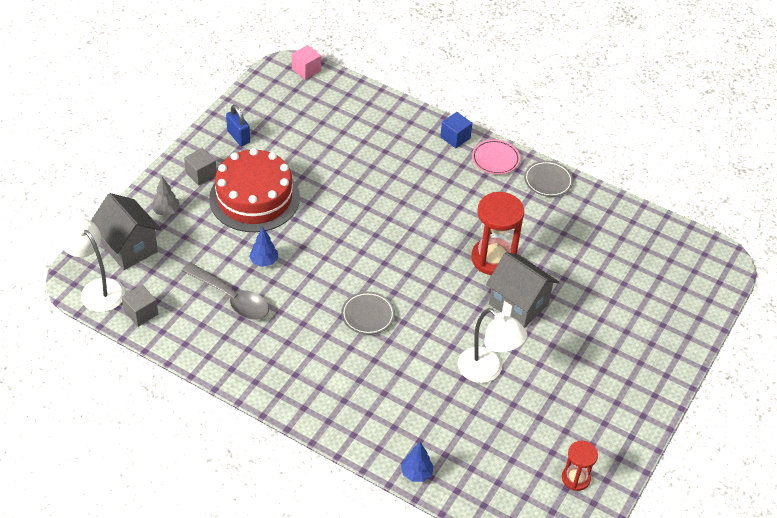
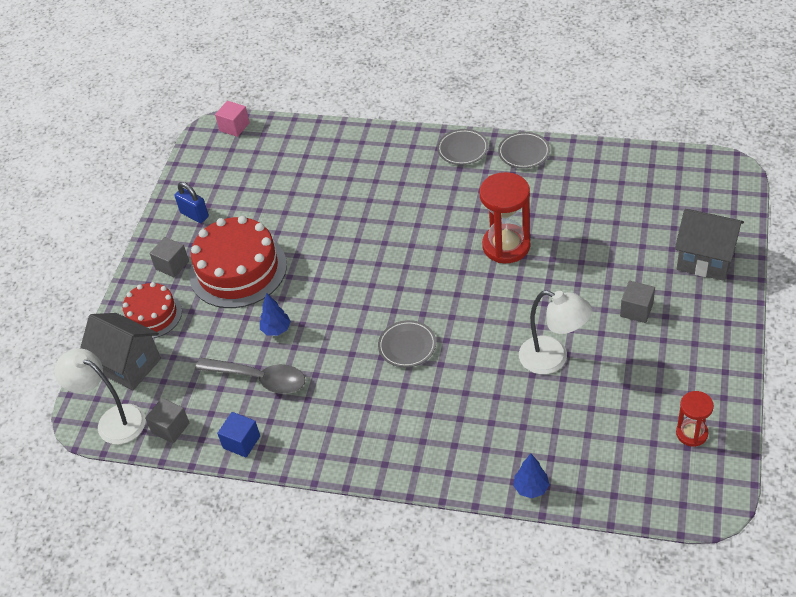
camera: 10 degrees left, 0 degrees up
grey tree [152,177,180,216] -> red cake [123,282,182,338]
blue cube [440,112,472,148] -> blue cube moved to [217,412,260,457]
pink plate [472,139,520,175] -> grey plate [437,129,488,165]
grey house [486,252,559,328] -> grey house moved to [675,209,744,281]
none -> grey cube [620,281,655,323]

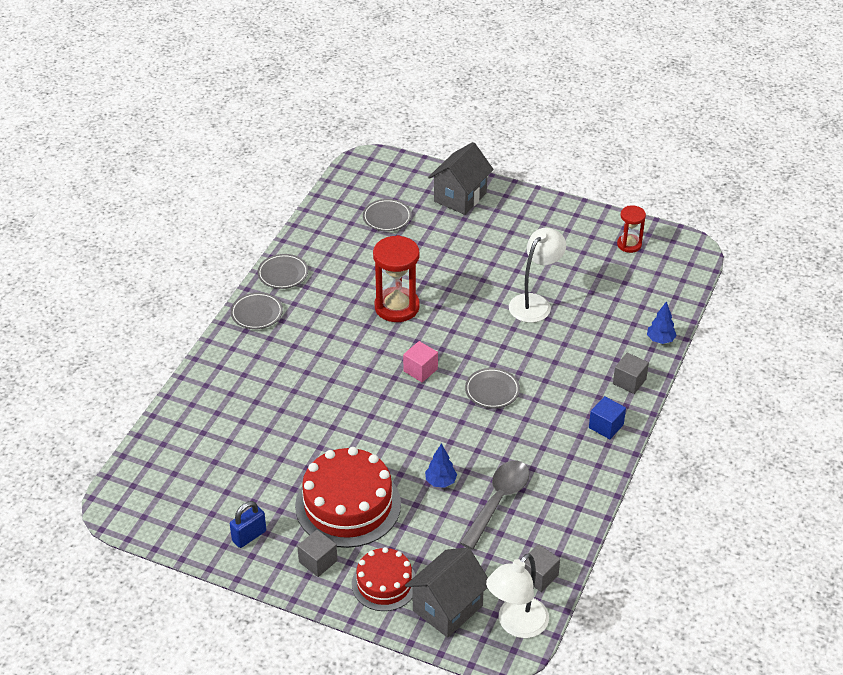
camera: 85 degrees left, 5 degrees down
pink cube [215,101,250,137] -> pink cube moved to [403,341,438,382]
blue cube [217,412,260,457] -> blue cube moved to [589,396,626,439]
grey cube [620,281,655,323] -> grey cube moved to [613,353,649,394]
none -> grey plate [363,199,412,231]

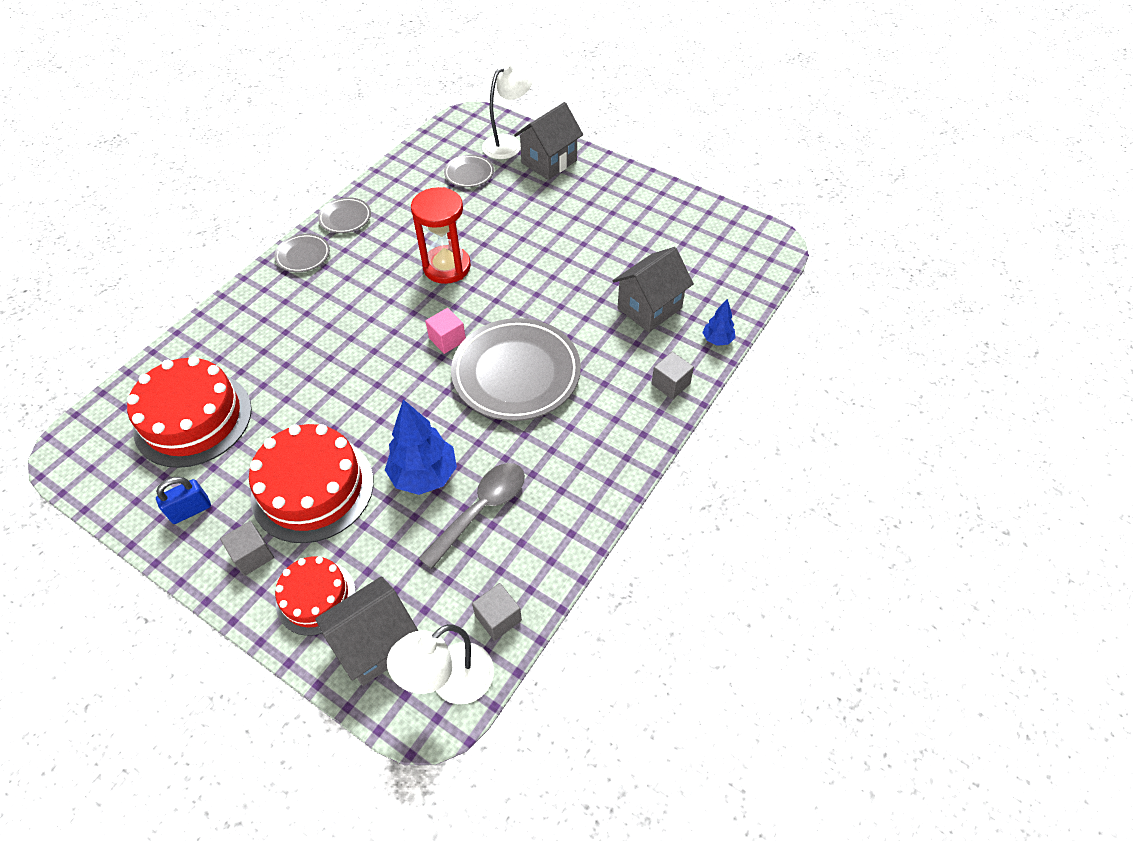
camera: 10 degrees right, 10 degrees up
blue tree [425,443,457,488] -> blue tree [385,399,457,495], size x1.90
grey plate [465,368,520,408] -> grey plate [451,318,581,421], size x2.12
white lamp [509,228,566,323] -> white lamp moved to [482,62,533,159]
blue cube [589,396,626,439] -> none
red hourglass [617,206,646,253] -> none
none -> red cake [127,356,252,468]
none -> grey house [613,247,694,332]

